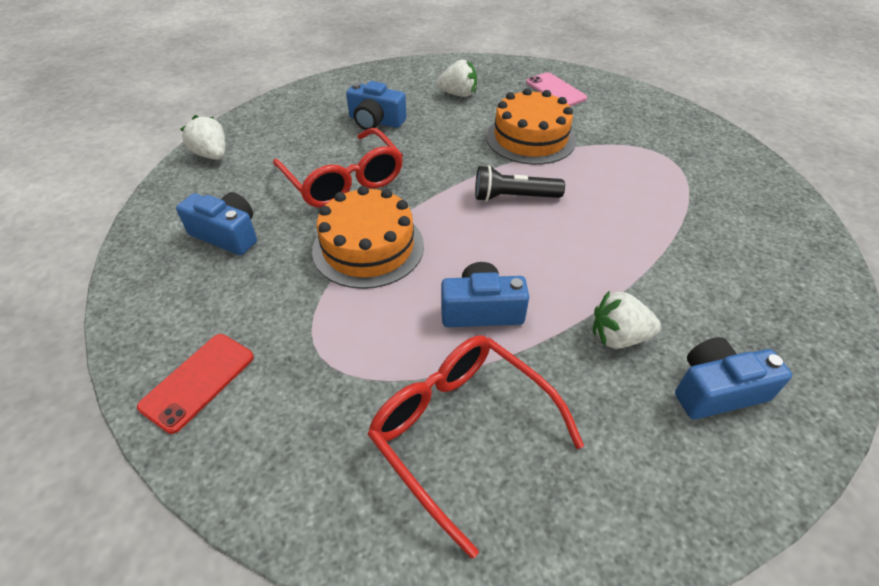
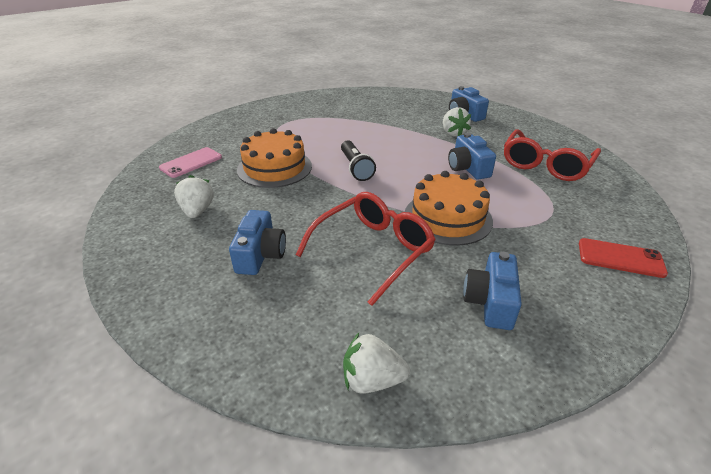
camera: 105 degrees left, 10 degrees down
white strawberry [180,115,225,160] -> white strawberry turned 60 degrees clockwise [343,333,410,394]

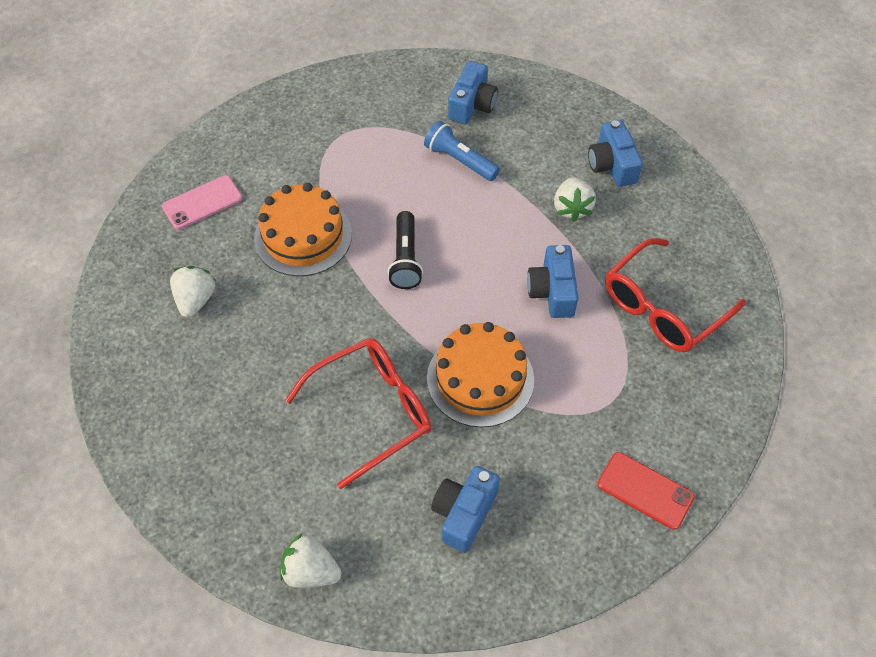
camera: 15 degrees right, 20 degrees up
blue camera [229,210,286,275] -> blue camera moved to [448,61,498,124]
none -> blue flashlight [424,121,500,181]

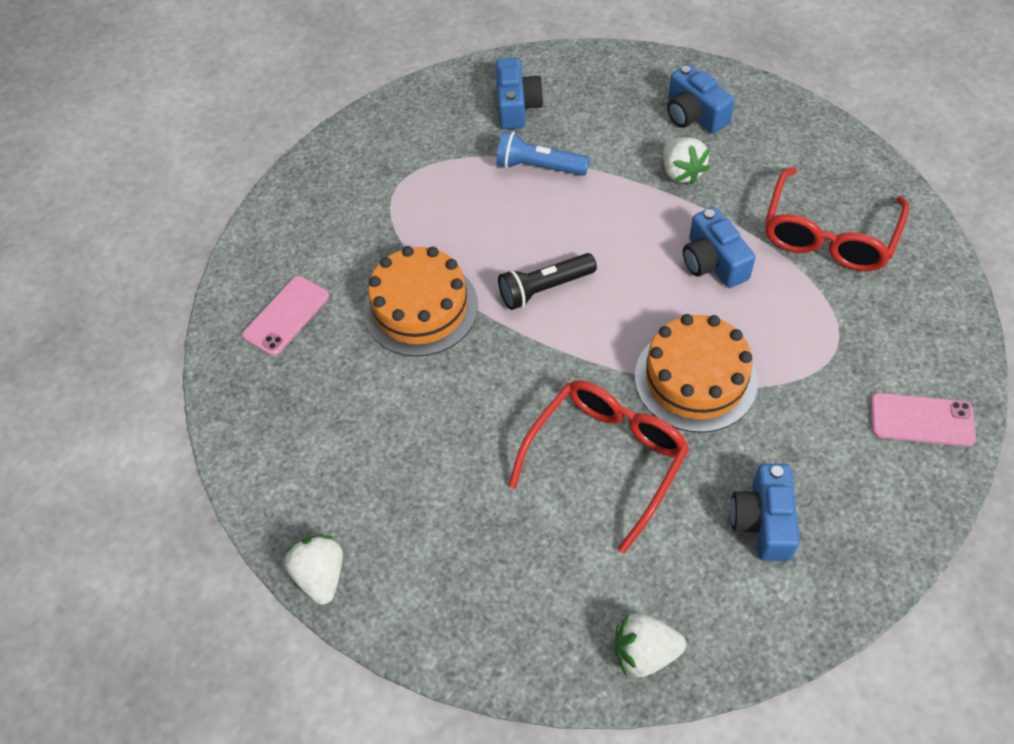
camera: 20 degrees left, 0 degrees up
white strawberry [170,266,215,318] -> white strawberry moved to [284,535,343,605]
black flashlight [388,211,423,289] -> black flashlight turned 90 degrees clockwise [498,253,597,310]
red phone [598,452,695,530] -> pink phone [871,393,976,446]

